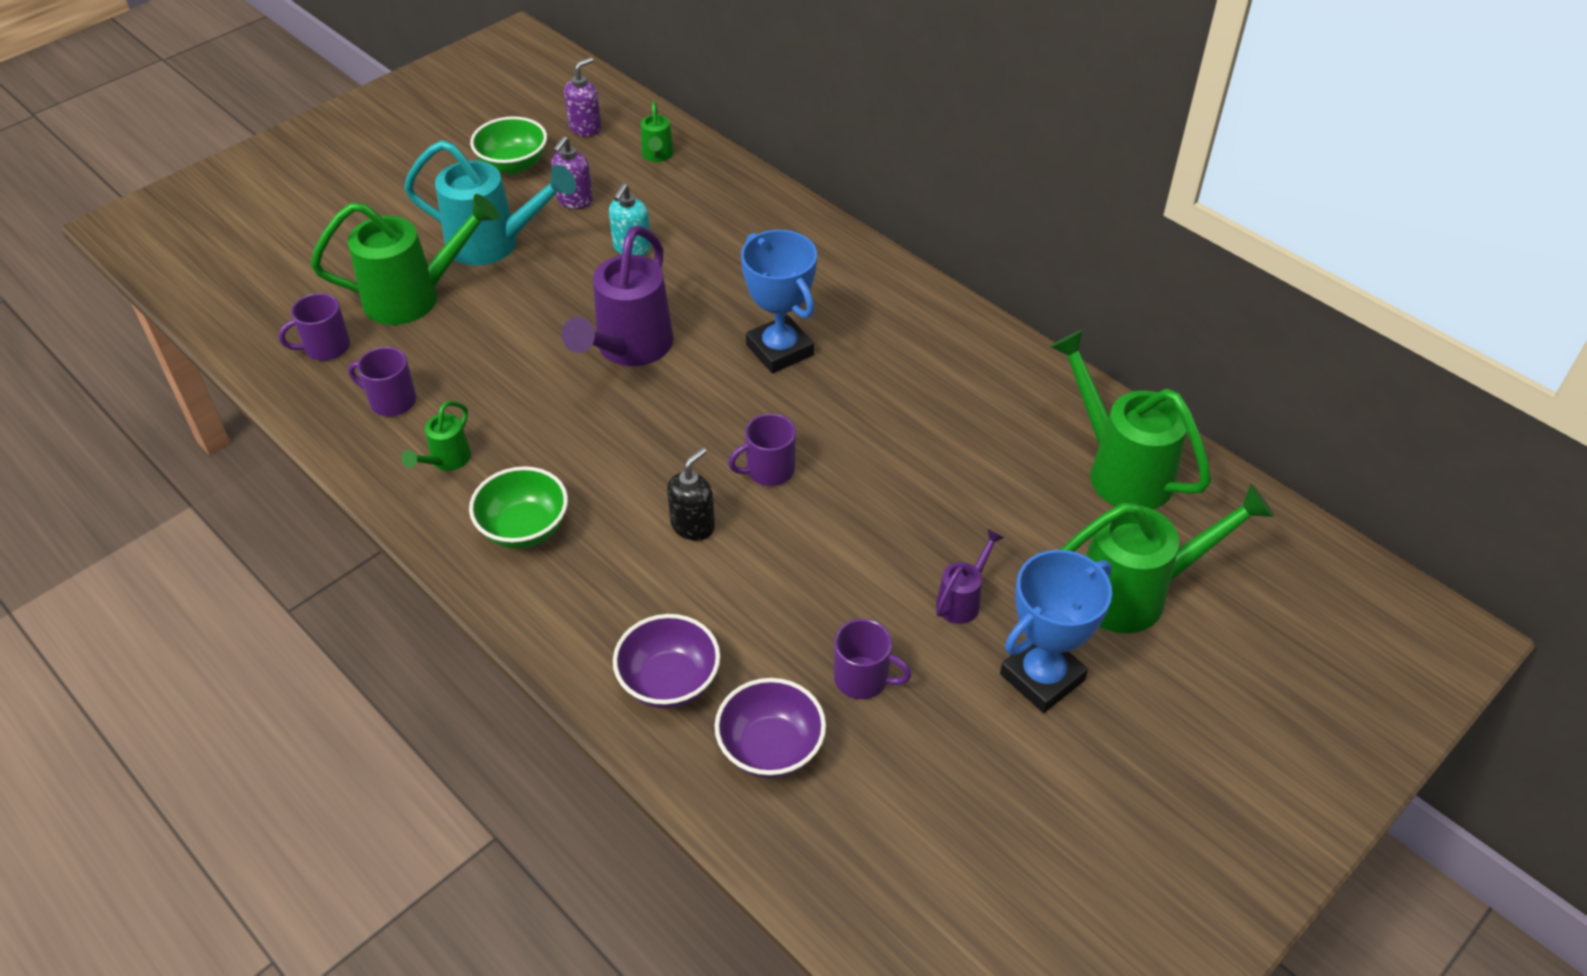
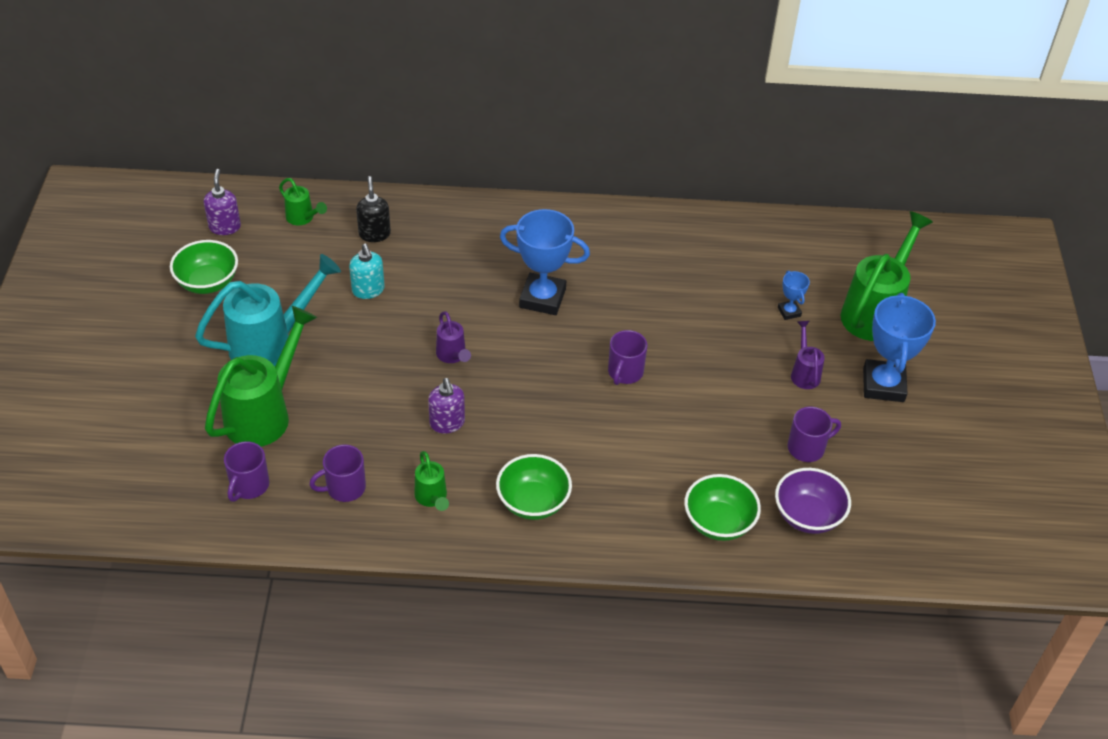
camera: 45 degrees left, 0 degrees up
purple soap dispenser [551,136,593,209] -> purple soap dispenser moved to [428,378,465,433]
purple watering can [562,226,673,366] -> purple watering can [436,311,471,363], size x0.49
purple bowl [613,614,720,709] -> green bowl [684,474,761,541]
black soap dispenser [667,447,715,541] -> black soap dispenser moved to [356,176,391,242]
green watering can [1050,330,1211,509] -> none
none -> blue trophy [778,271,810,320]

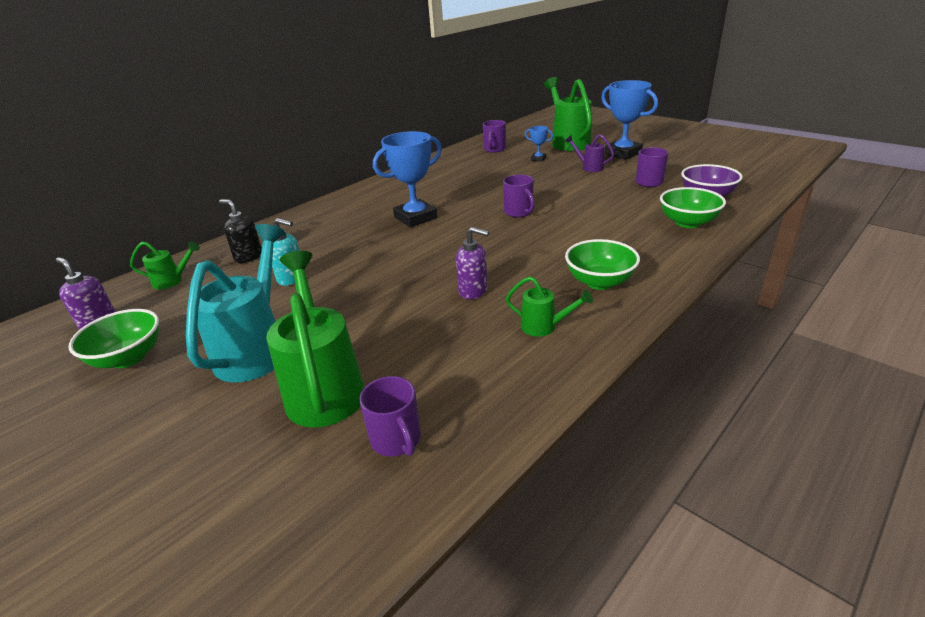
camera: 45 degrees left, 15 degrees down
purple mug [309,444,366,502] -> purple mug moved to [483,120,506,153]
purple watering can [436,311,471,363] -> none

